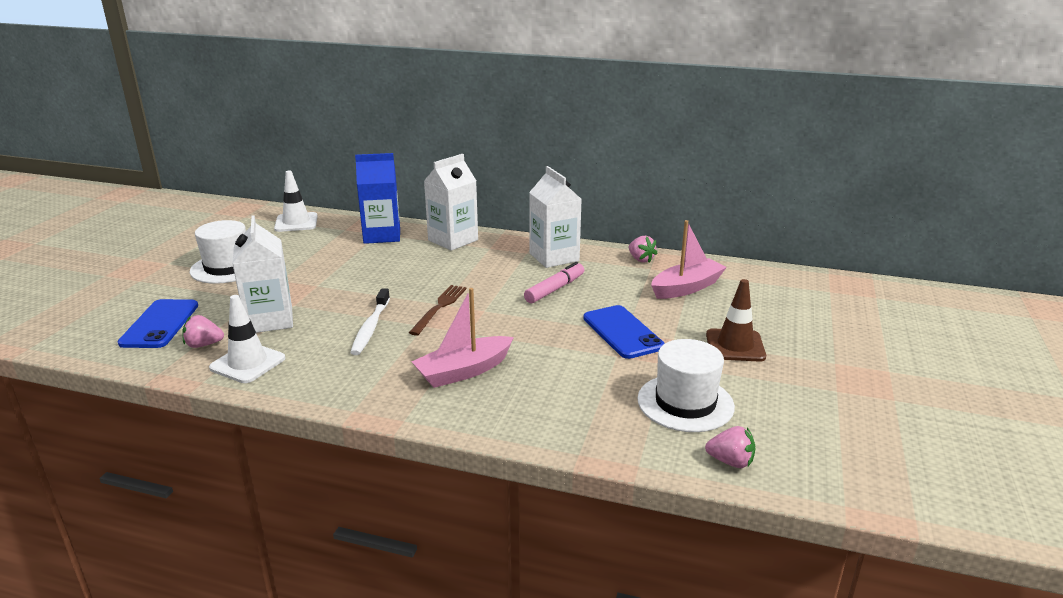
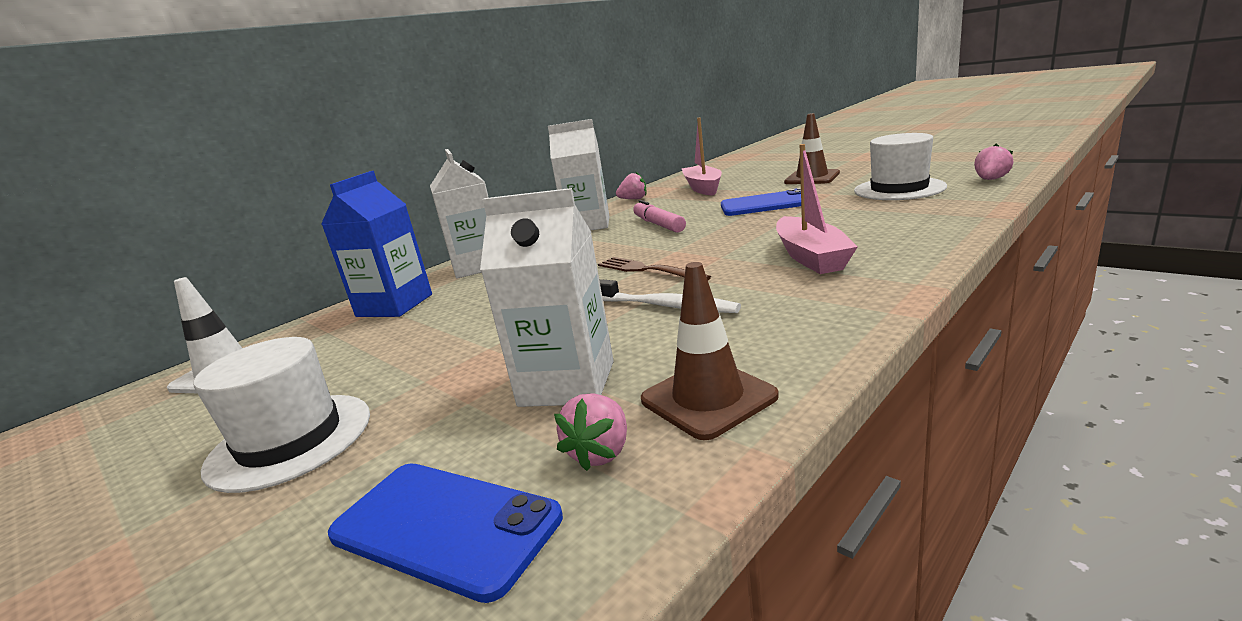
camera: 60 degrees left, 5 degrees down
white traffic cone [209,295,285,383] -> brown traffic cone [641,262,779,440]

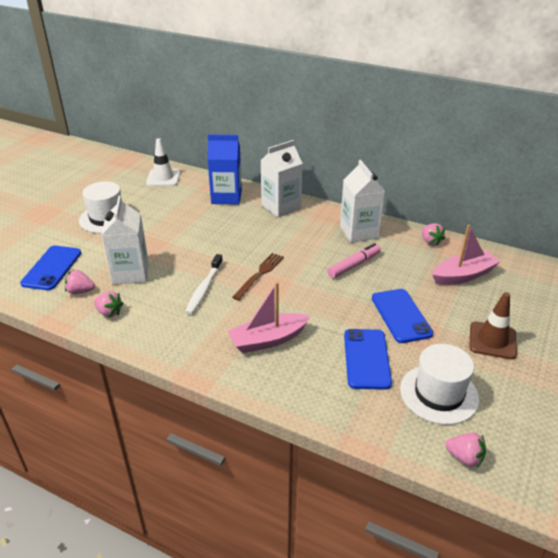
camera: 70 degrees right, 15 degrees up
brown traffic cone [641,262,779,440] -> pink strawberry [94,291,124,317]
none -> blue phone [344,329,392,390]

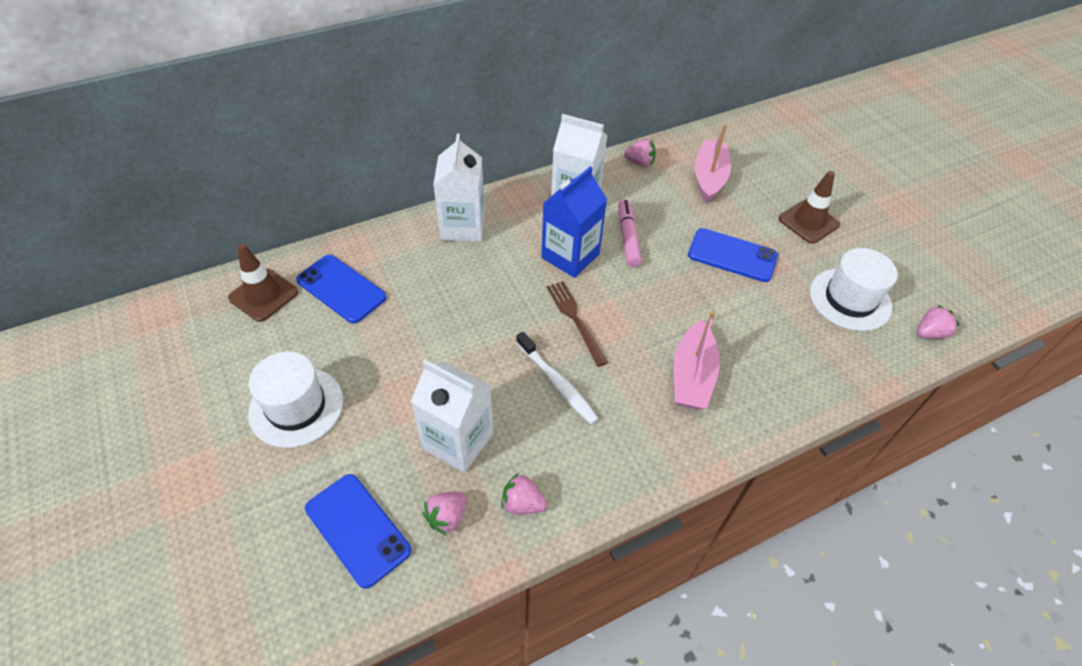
camera: 55 degrees left, 15 degrees up
pink strawberry [94,291,124,317] -> pink strawberry turned 135 degrees counterclockwise [501,473,547,514]
white traffic cone [146,138,180,186] -> brown traffic cone [228,244,298,322]
blue carton [207,134,242,205] -> blue carton moved to [541,166,607,278]
blue phone [344,329,392,390] -> blue phone moved to [296,255,386,323]

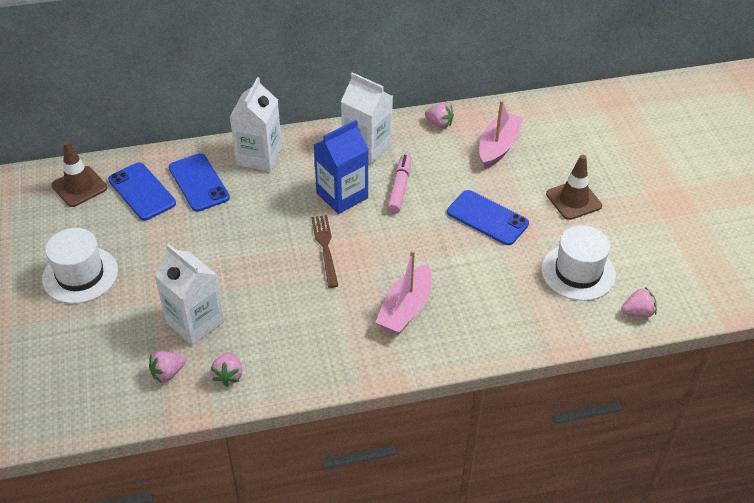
camera: 15 degrees right, 5 degrees down
blue phone [305,474,411,589] -> blue phone moved to [169,153,230,212]
pink strawberry [501,473,547,514] -> pink strawberry turned 120 degrees counterclockwise [211,352,242,387]
white toothbrush [516,331,599,425] -> none

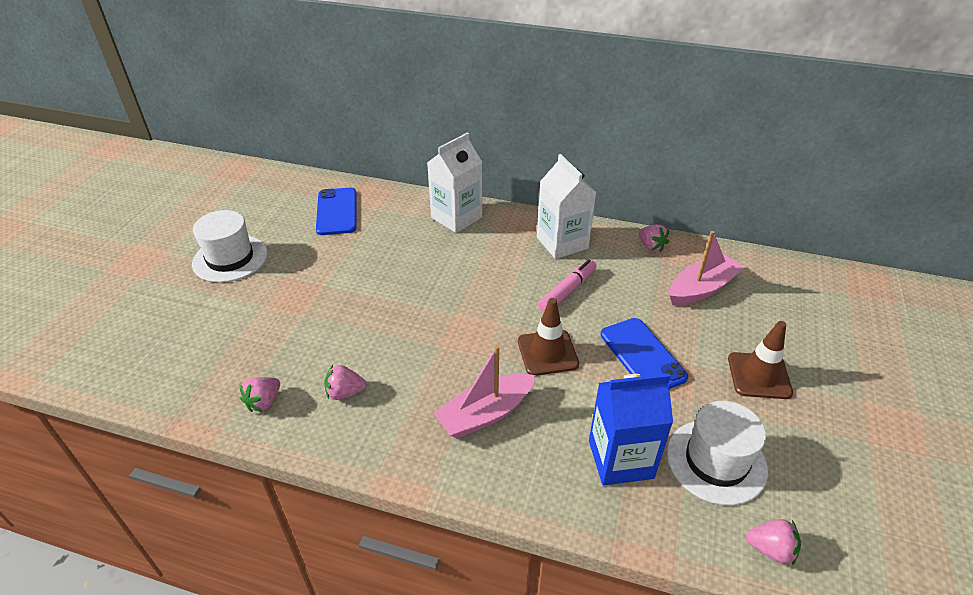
camera: 30 degrees right, 5 degrees down
brown traffic cone [51,141,107,207] -> brown traffic cone moved to [518,298,579,376]
pink strawberry [149,351,186,383] -> pink strawberry moved to [324,365,366,400]
white carton [154,244,225,346] -> none
blue phone [169,153,230,212] -> none
brown fork [311,215,338,288] -> none
blue carton [314,120,369,214] -> blue carton moved to [589,373,673,485]

